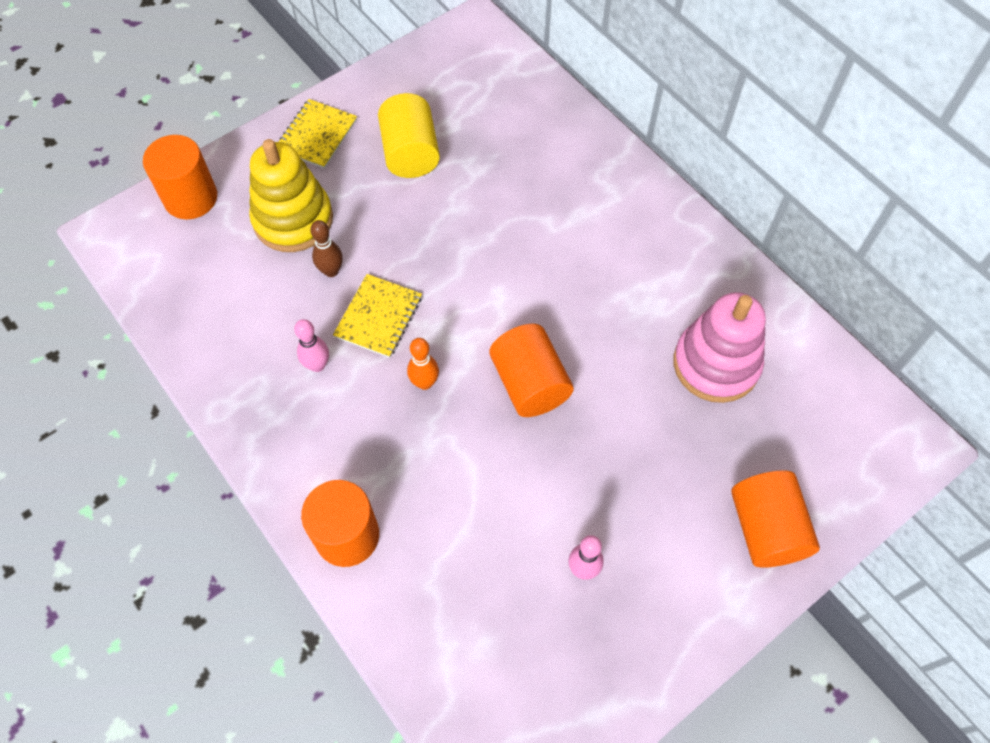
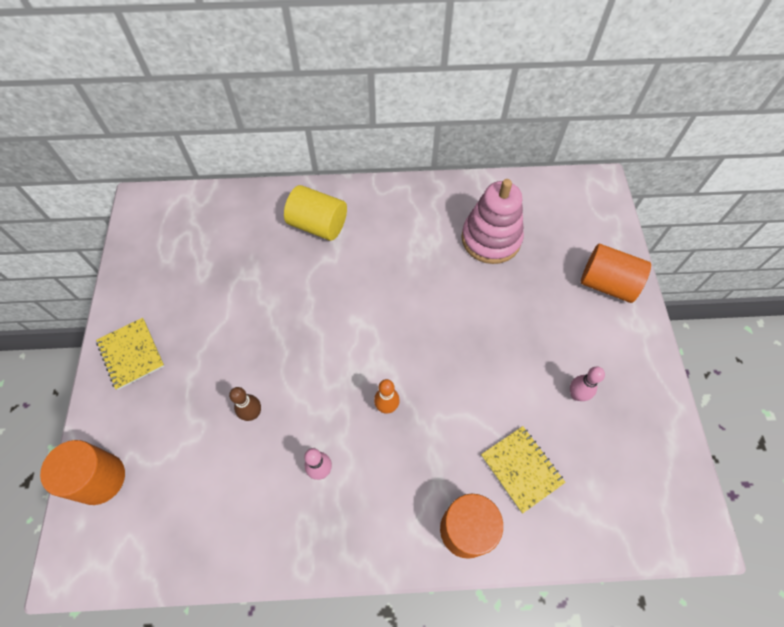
camera: 55 degrees left, 0 degrees up
yellow stacking toy [249,139,333,252] -> none
yellow notebook [333,274,422,358] -> yellow notebook moved to [481,426,565,513]
yellow cylinder [378,93,440,178] -> yellow cylinder moved to [284,185,347,241]
orange cylinder [490,324,574,417] -> none

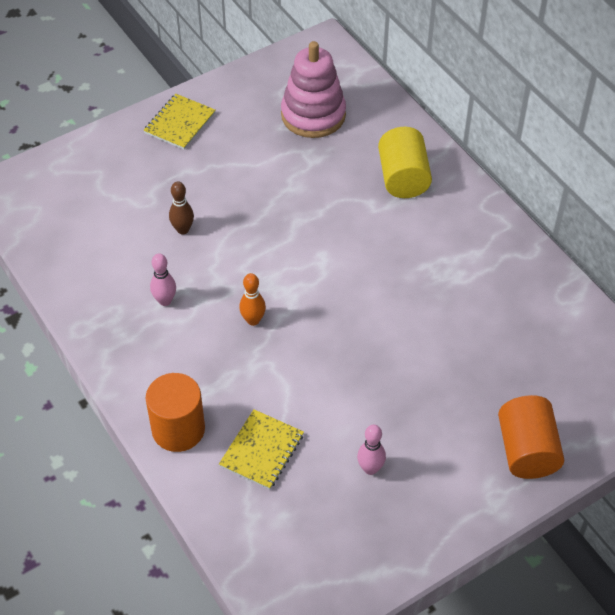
camera: 60 degrees right, 10 degrees down
orange cylinder [40,440,125,505] -> none
pink stacking toy [461,179,524,264] -> pink stacking toy moved to [281,41,346,138]

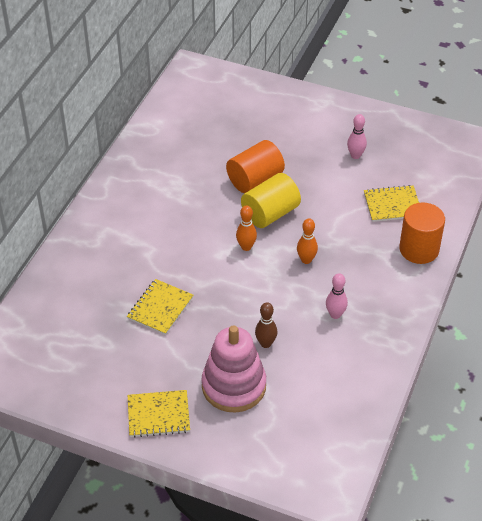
camera: 125 degrees left, 5 degrees down
pink stacking toy [281,41,346,138] -> pink stacking toy moved to [202,325,266,413]
yellow cylinder [378,127,432,198] -> yellow cylinder moved to [241,173,301,228]
orange cylinder [498,395,564,479] -> orange cylinder moved to [226,140,285,193]
none -> yellow notebook [127,279,193,335]
none -> orange bowling pin [236,205,257,251]

